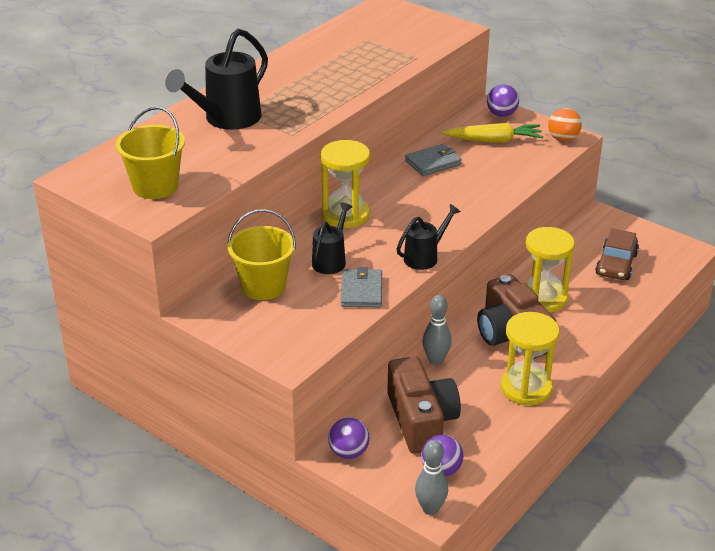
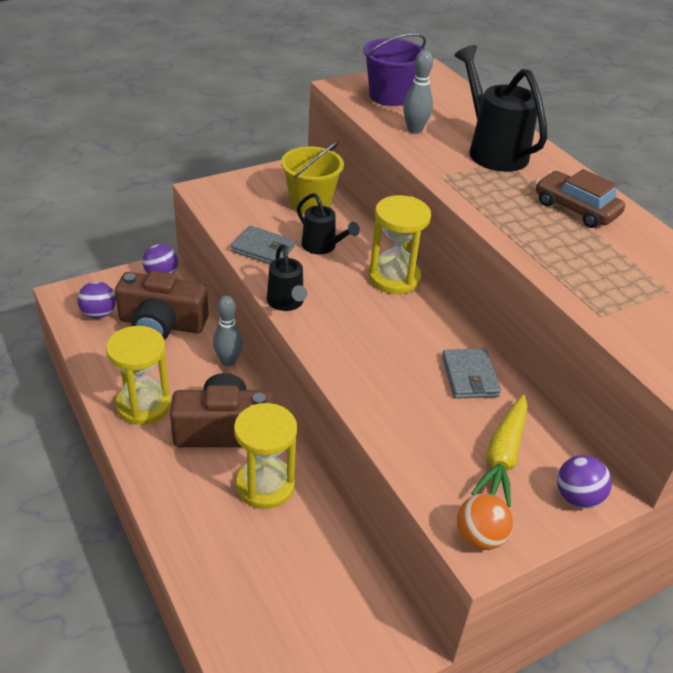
camera: 110 degrees right, 5 degrees up
yellow bucket [116,107,185,199] -> purple bucket [363,33,426,106]
grey bowling pin [415,440,448,515] -> grey bowling pin moved to [403,50,433,134]
brown car [595,228,639,280] -> brown car moved to [536,169,625,228]

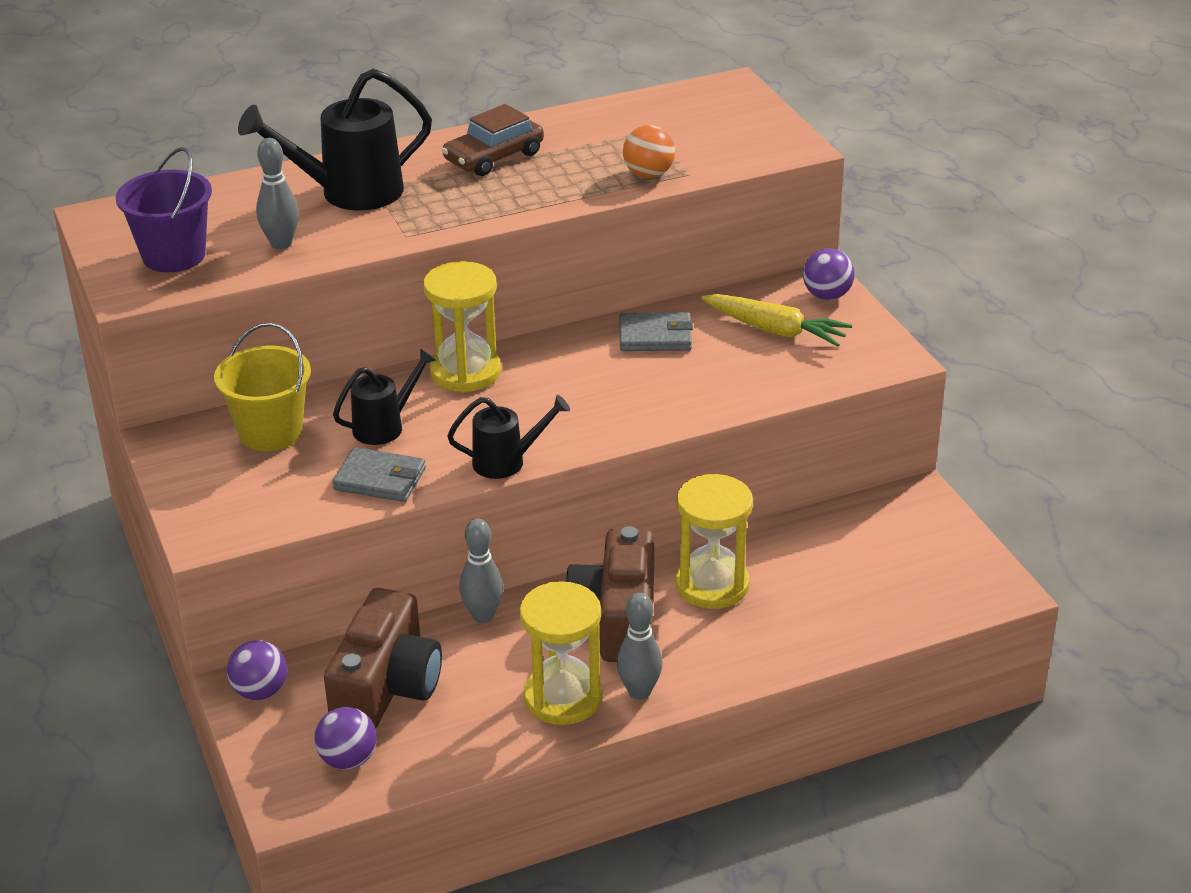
camera: 80 degrees left, 5 degrees down
grey wallet [231,226,295,264] -> grey wallet turned 75 degrees clockwise [333,447,426,502]
orange ball [457,494,513,550] -> orange ball moved to [623,125,675,178]
none -> grey bowling pin [617,593,663,700]

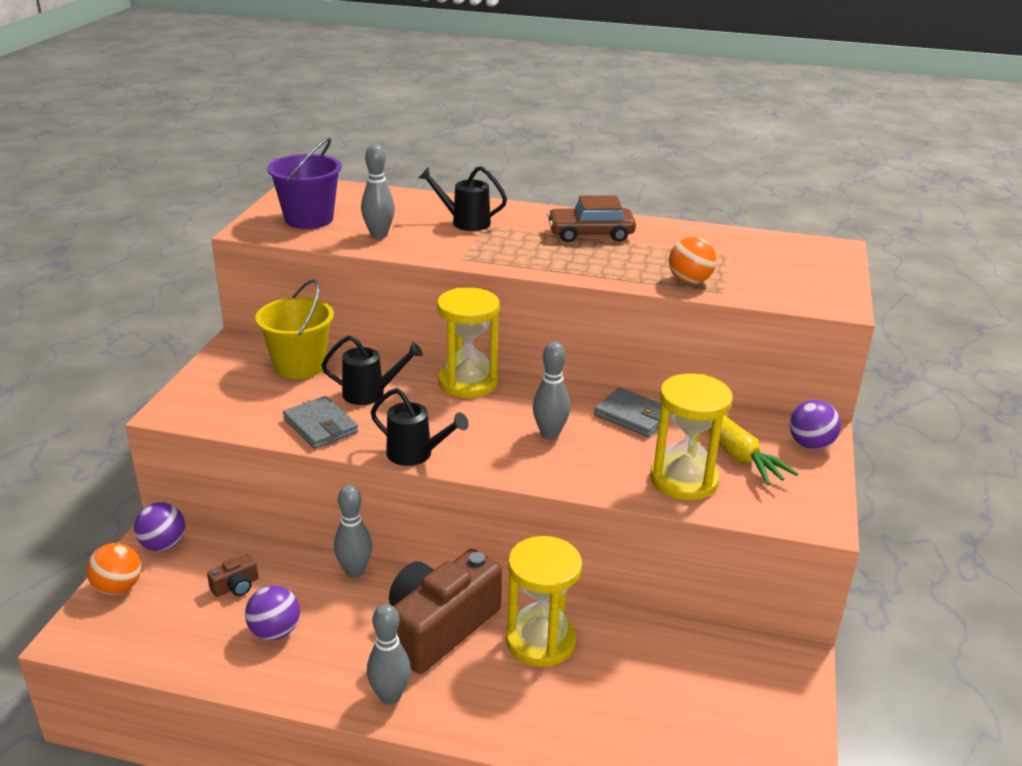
camera: 35 degrees right, 5 degrees down
black watering can [238,69,432,211] -> black watering can [419,166,507,231], size x0.59
purple ball [314,707,377,770] -> purple ball moved to [245,585,300,640]
brown camera [324,588,442,729] -> brown camera [207,554,258,597], size x0.40
yellow hourglass [520,581,603,725] -> yellow hourglass moved to [650,374,733,500]
none -> orange ball [86,543,141,595]
none -> grey bowling pin [533,342,570,439]

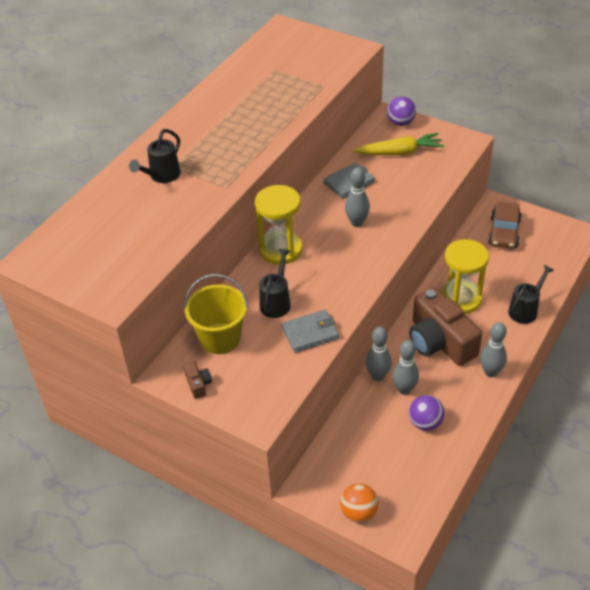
camera: 70 degrees left, 15 degrees up
purple ball [134,502,185,551] -> none
brown camera [207,554,258,597] -> brown camera moved to [184,361,212,399]
purple bucket [267,138,342,229] -> none
grey bowling pin [361,144,395,239] -> grey bowling pin moved to [393,340,419,395]
black watering can [371,388,469,466] -> black watering can moved to [508,265,554,324]
brown car [547,195,636,242] -> brown car moved to [488,202,522,249]
yellow hourglass [650,374,733,500] -> none
orange ball [669,237,717,284] -> none

